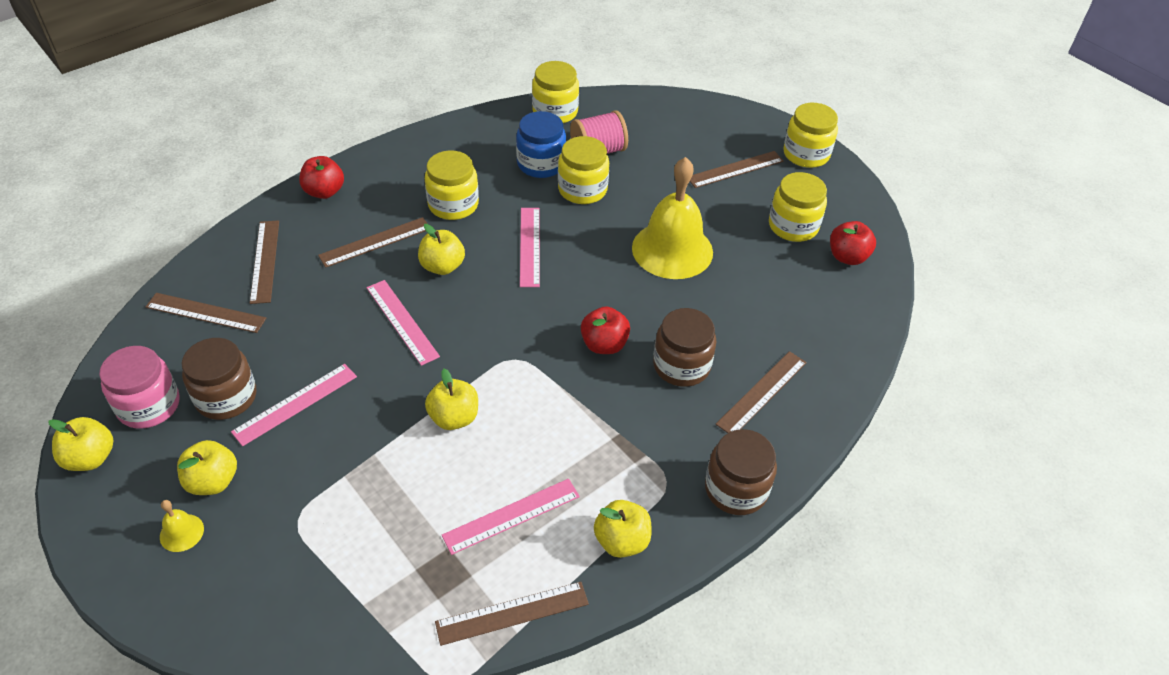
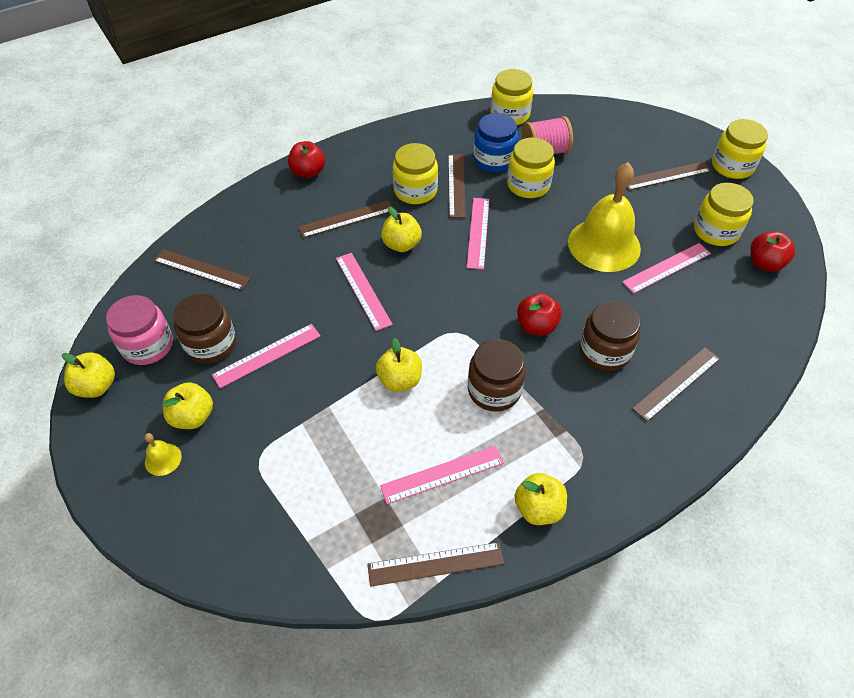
camera: 10 degrees right, 5 degrees up
brown ruler [250,220,279,304] -> brown ruler moved to [448,154,466,218]
brown jar [705,429,777,515] -> brown jar moved to [468,339,526,412]
none -> pink ruler [622,243,711,294]

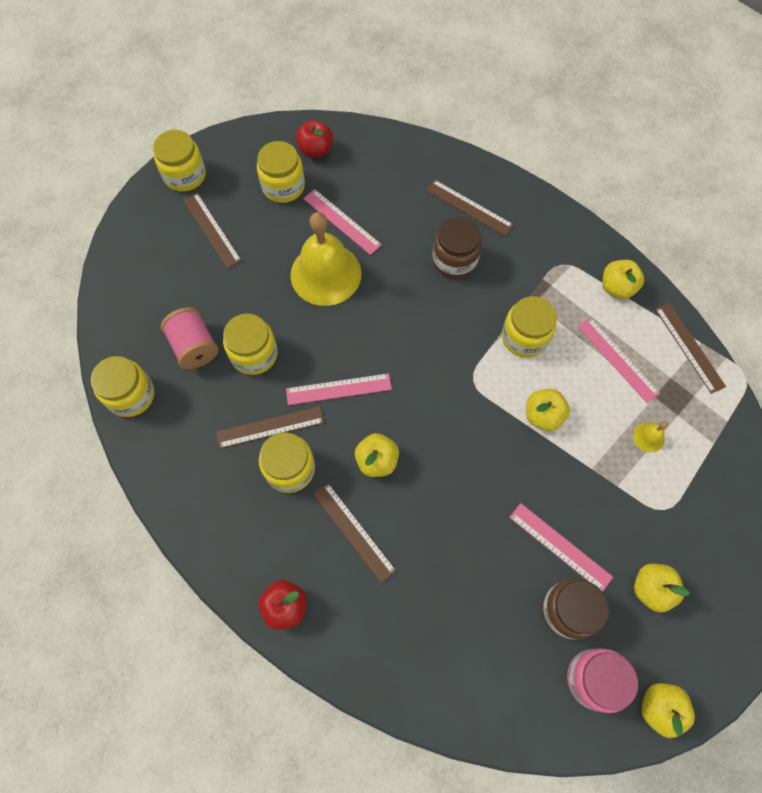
camera: 105 degrees left, 15 degrees up
yellow bell [144,433,182,476] -> yellow bell moved to [633,421,668,453]
brown ruler [154,249,250,291] -> none
pink ruler [336,253,393,331] -> none
brown jar [468,339,526,412] -> yellow jar [502,296,557,358]
blue jar [473,113,518,173] -> none
red apple [517,293,562,336] -> none

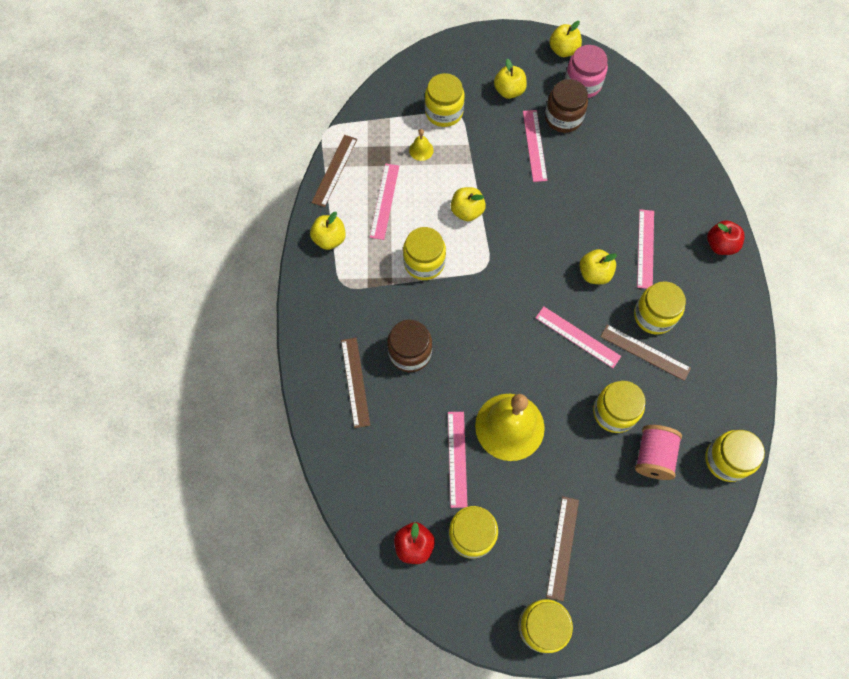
camera: 135 degrees left, 0 degrees up
brown ruler [313,483,396,583] -> pink ruler [637,209,654,289]
none -> yellow jar [425,73,465,127]

